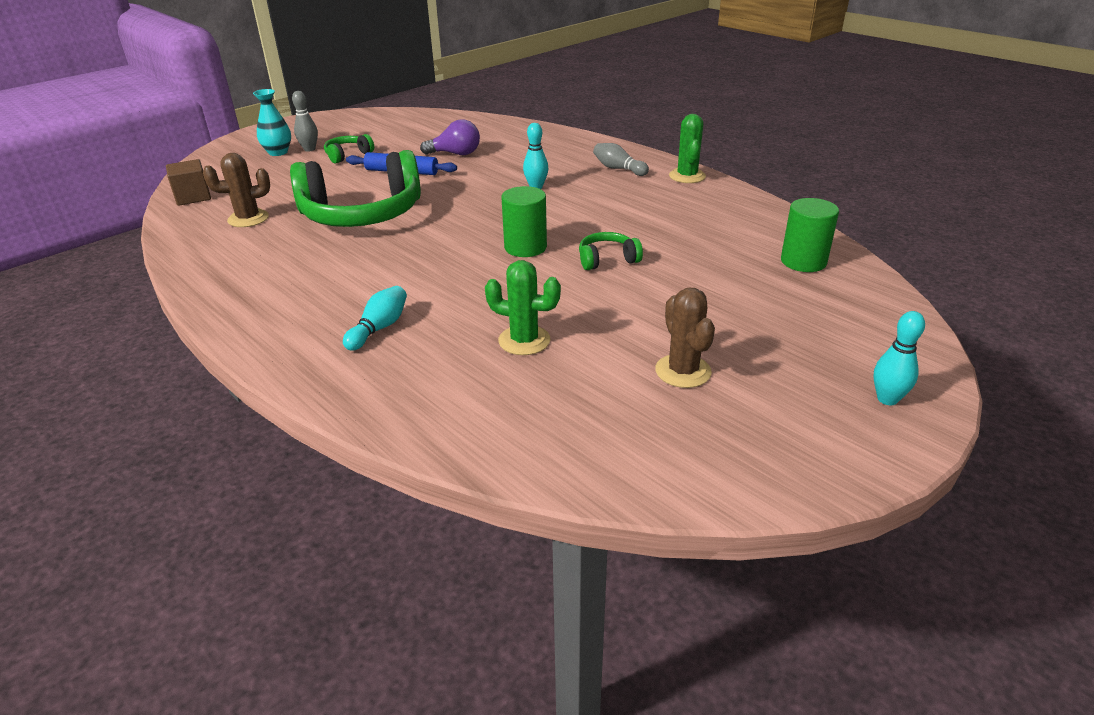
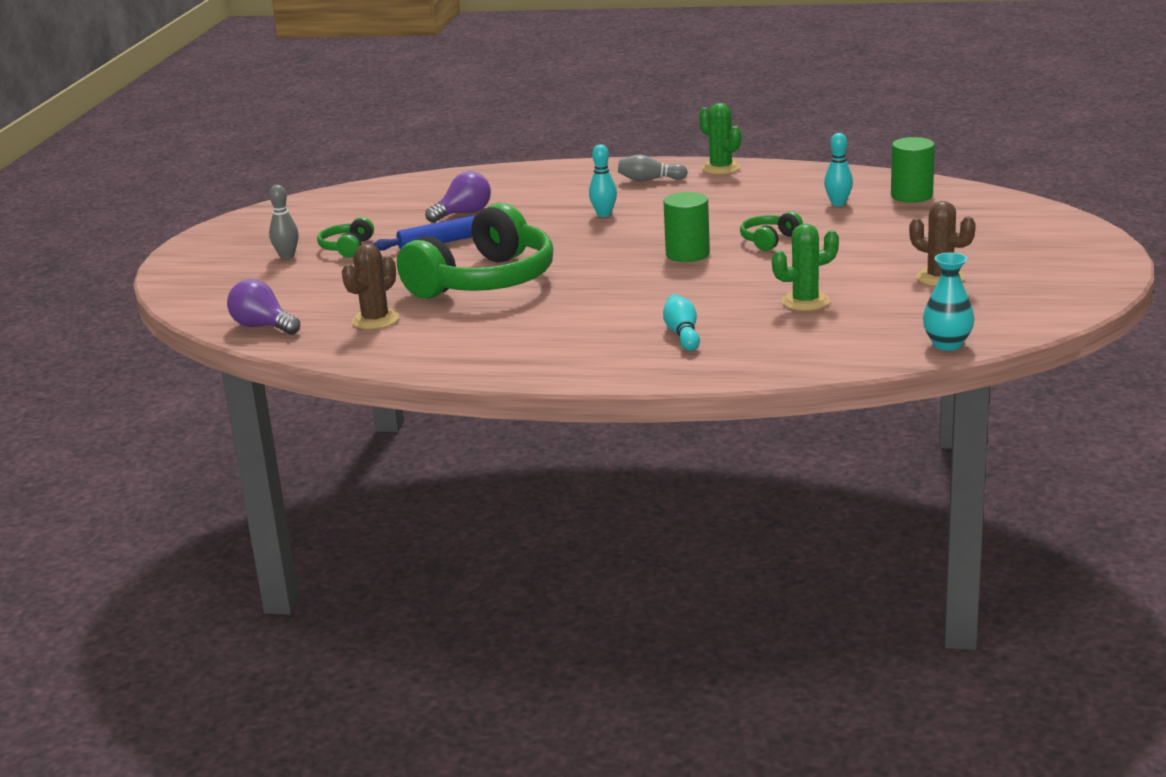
camera: 35 degrees left, 10 degrees down
brown cube [166,159,211,206] -> purple light bulb [227,279,300,335]
turquoise vase [253,89,291,156] -> turquoise vase moved to [923,252,975,351]
turquoise bowling pin [874,311,925,405] -> turquoise bowling pin moved to [824,133,853,206]

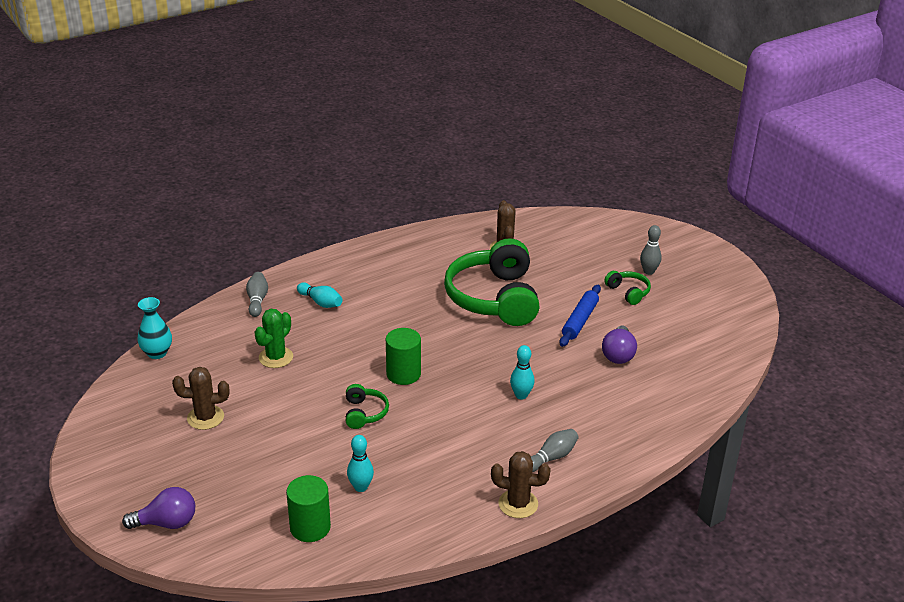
camera: 135 degrees right, 10 degrees up
purple light bulb [227,279,300,335] -> purple light bulb moved to [122,487,195,529]
green cactus [699,103,741,174] -> brown cactus [491,451,551,518]
none -> grey bowling pin [246,272,268,317]

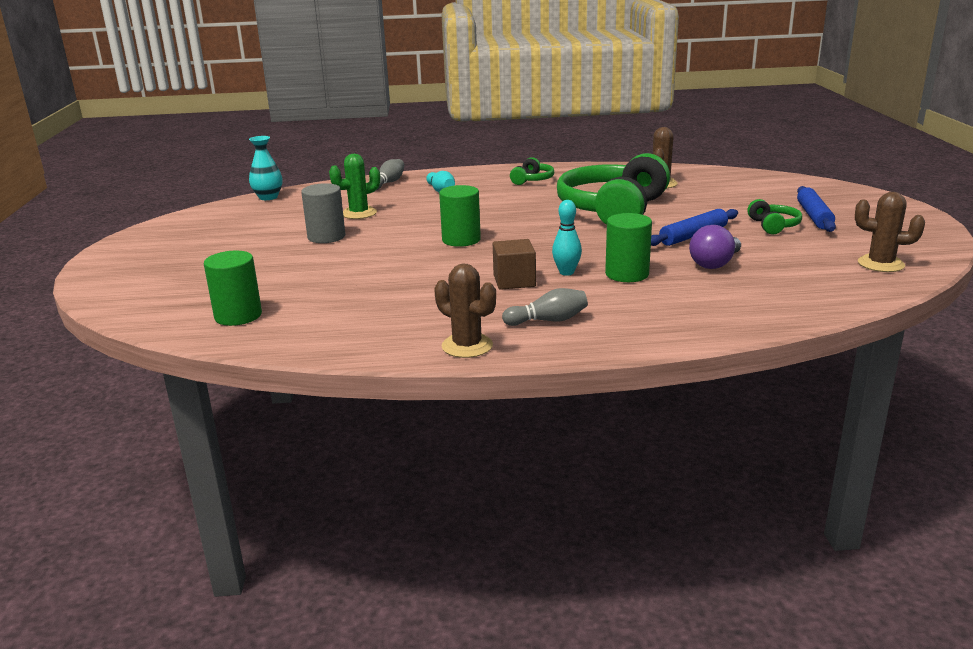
camera: 30 degrees right, 10 degrees down
purple light bulb [122,487,195,529] -> none
brown cactus [172,367,229,430] -> brown cactus moved to [855,192,925,272]
green headphones [346,384,389,429] -> green headphones moved to [510,157,554,185]
turquoise bowling pin [347,435,374,492] -> none
grey bowling pin [640,225,662,275] -> blue rolling pin [797,186,836,232]
none -> grey cylinder [301,183,346,243]
none -> brown cube [493,239,536,290]
none -> green cylinder [605,213,652,282]

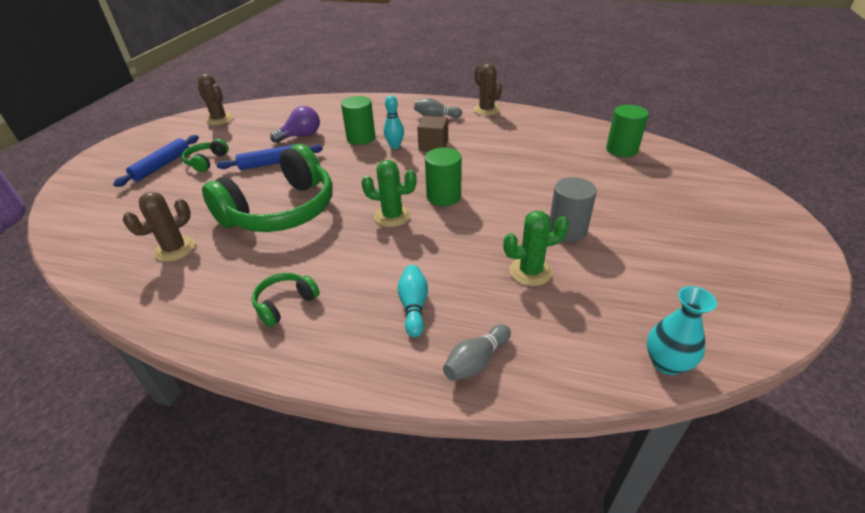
camera: 160 degrees left, 15 degrees up
none -> green cactus [361,160,417,227]

